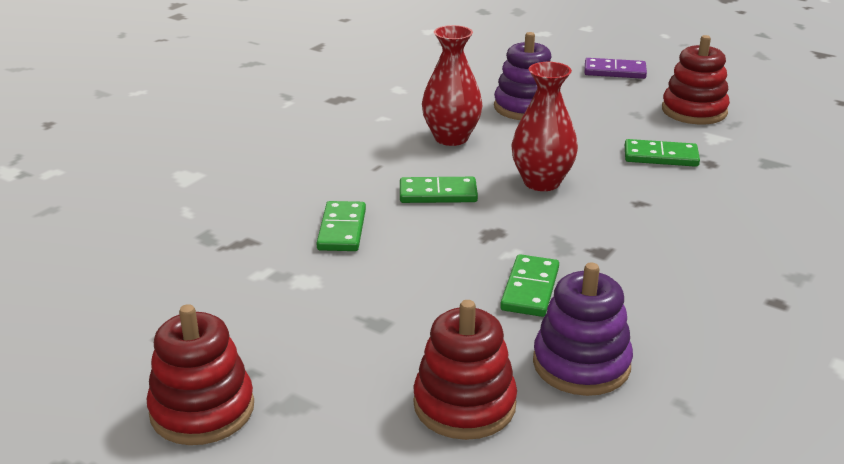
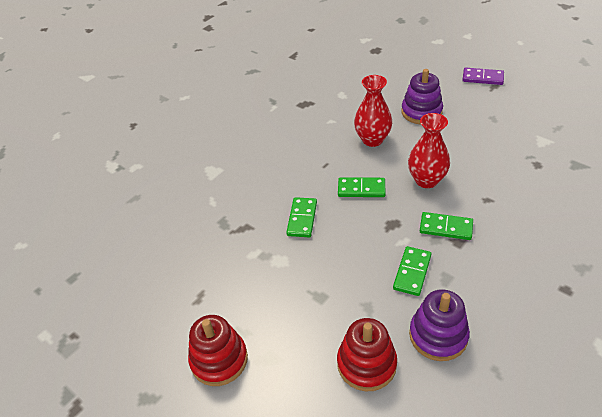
camera: 10 degrees right, 15 degrees up
green domino [625,139,700,167] -> green domino moved to [420,212,473,240]
red stacking toy [662,35,730,125] -> none

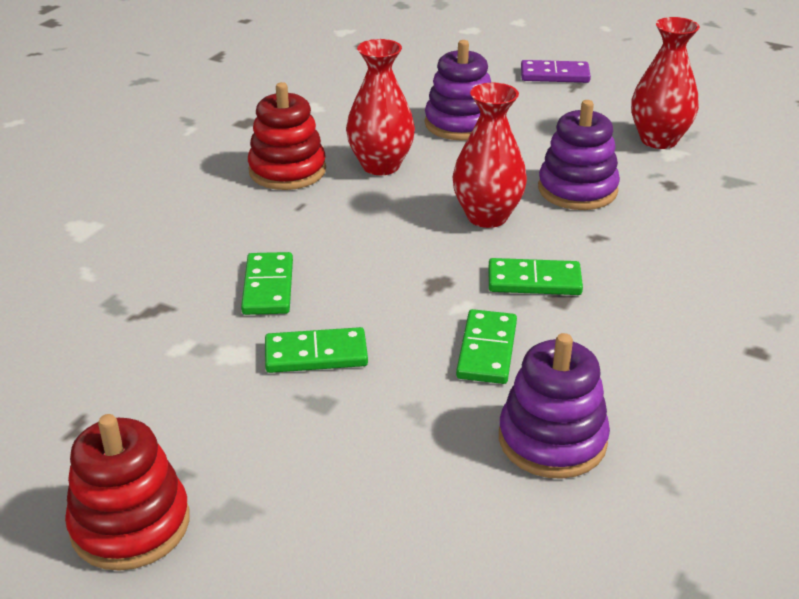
camera: 15 degrees left, 10 degrees down
red stacking toy [337,318,397,391] -> red stacking toy moved to [248,82,326,190]
green domino [338,177,386,197] -> green domino moved to [265,327,368,373]
none -> purple stacking toy [538,100,620,210]
none -> red vase [631,17,700,149]

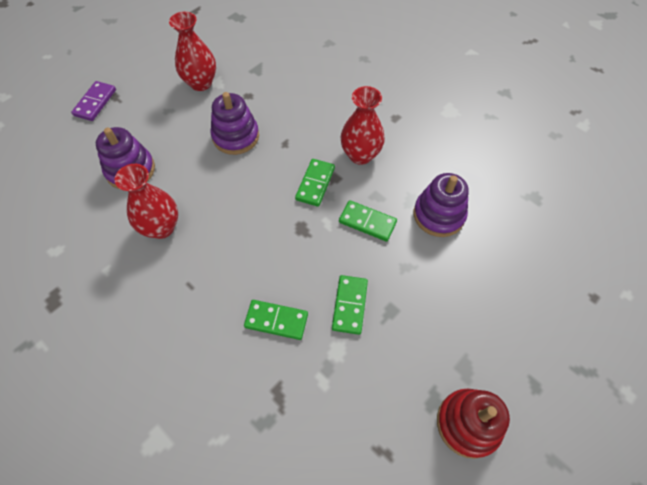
camera: 75 degrees left, 25 degrees up
red stacking toy [248,82,326,190] -> none
red vase [452,83,527,228] -> red vase moved to [341,86,385,165]

